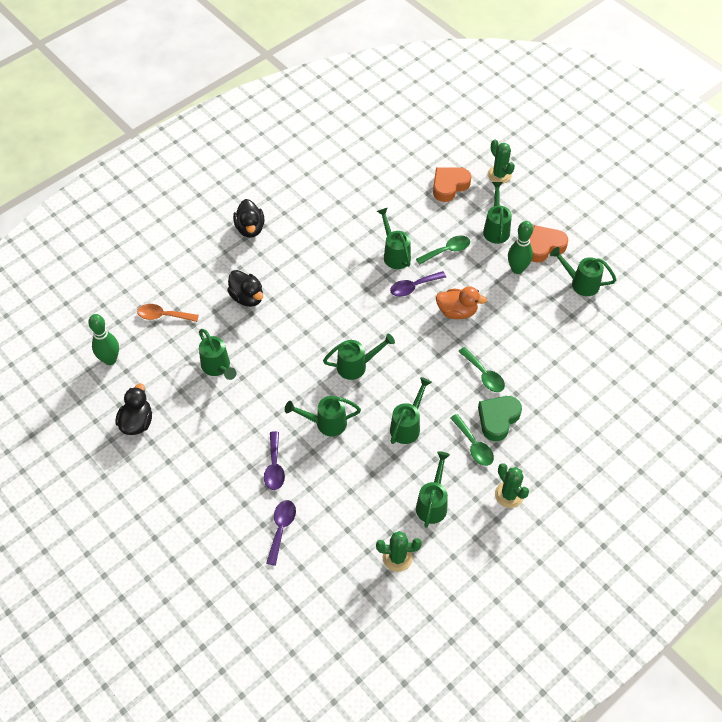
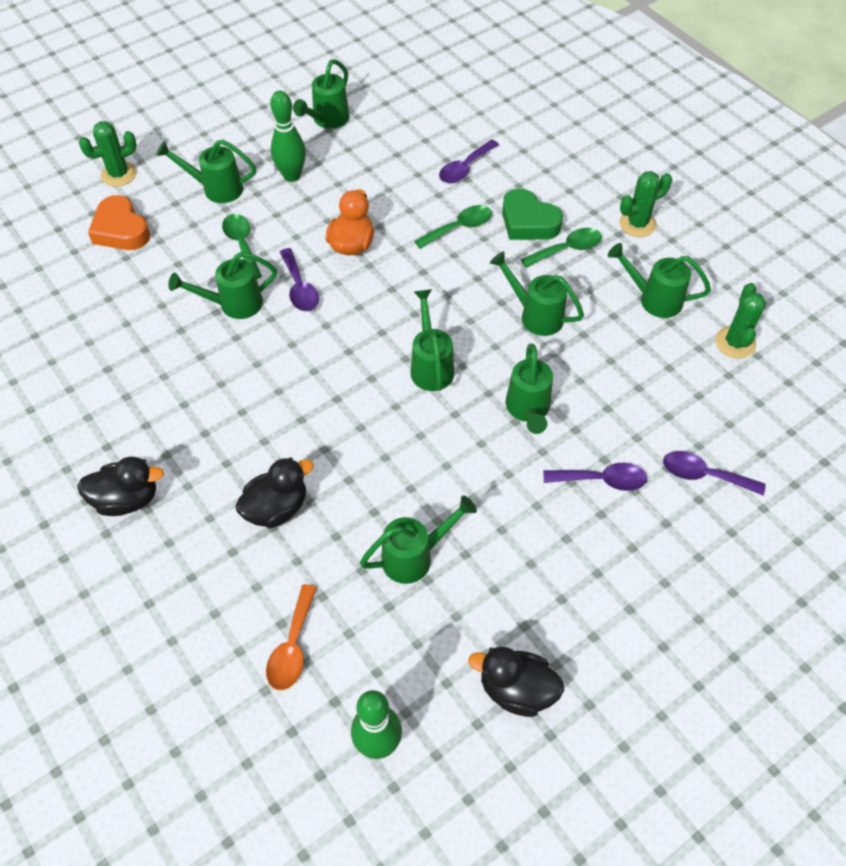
camera: 85 degrees left, 0 degrees up
orange heart [530,225,568,263] -> none
none -> purple spoon [439,140,499,184]

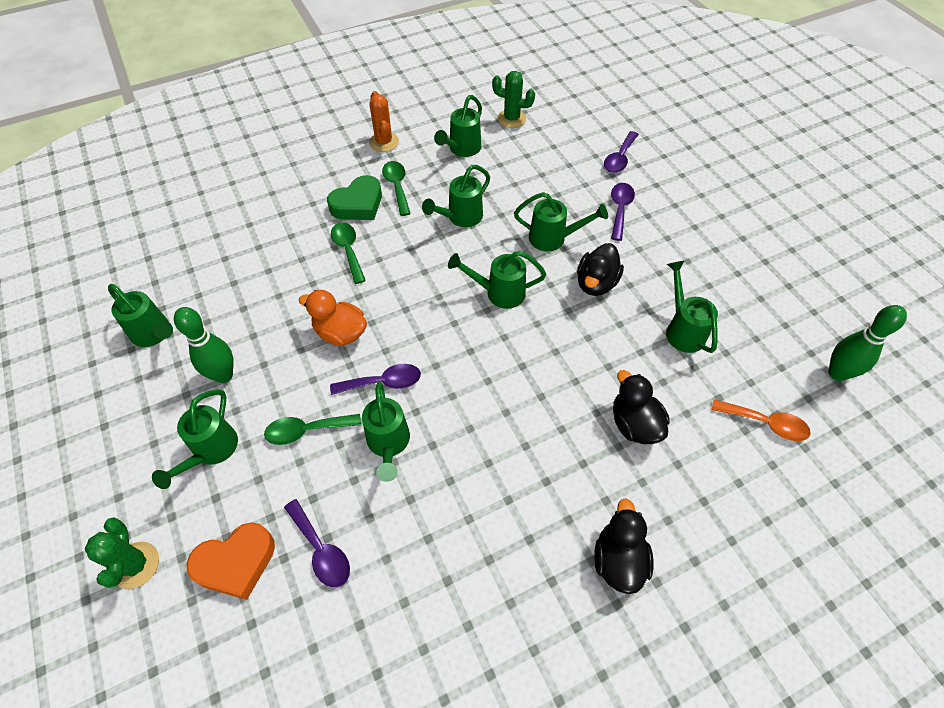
camera: 80 degrees left, 0 degrees up
purple spoon [439,140,499,184] -> purple spoon moved to [284,499,350,587]
black duck [468,646,564,717] -> black duck moved to [577,243,624,296]
green cactus [619,171,672,237] -> orange cactus [369,91,399,152]

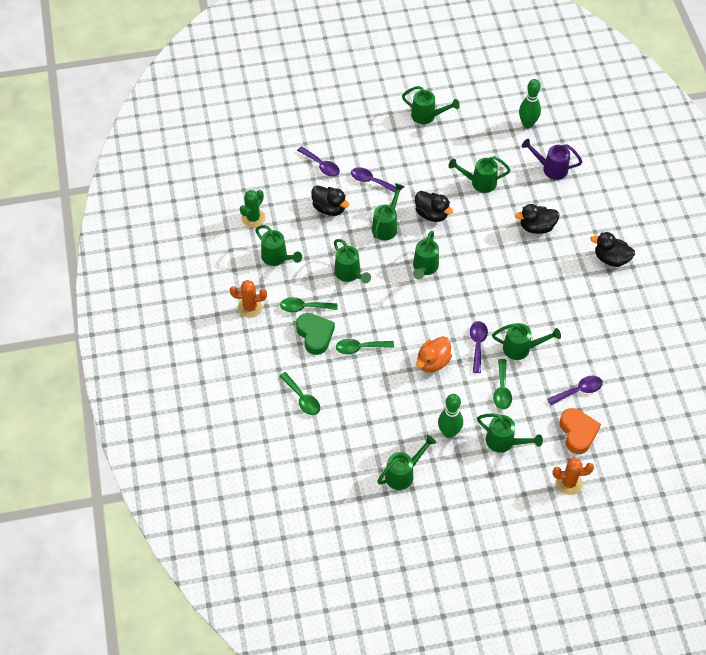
camera: 75 degrees left, 0 degrees up
green cactus [84,517,159,589] -> orange cactus [553,457,594,495]
orange spoon [712,399,811,441] -> purple watering can [522,139,582,180]
none -> green spoon [279,372,320,415]
none -> black duck [311,185,349,216]
none -> green watering can [402,86,460,124]

